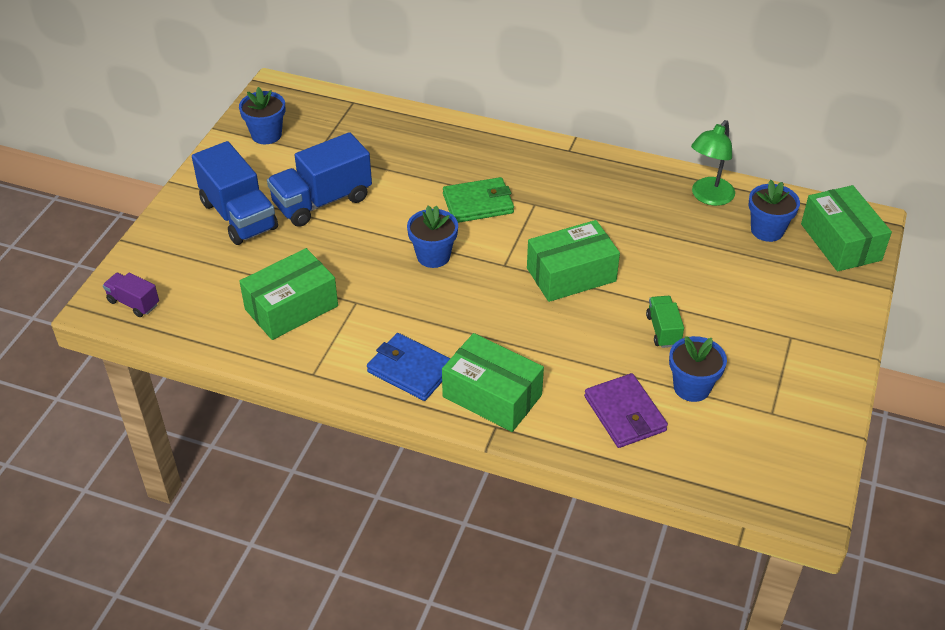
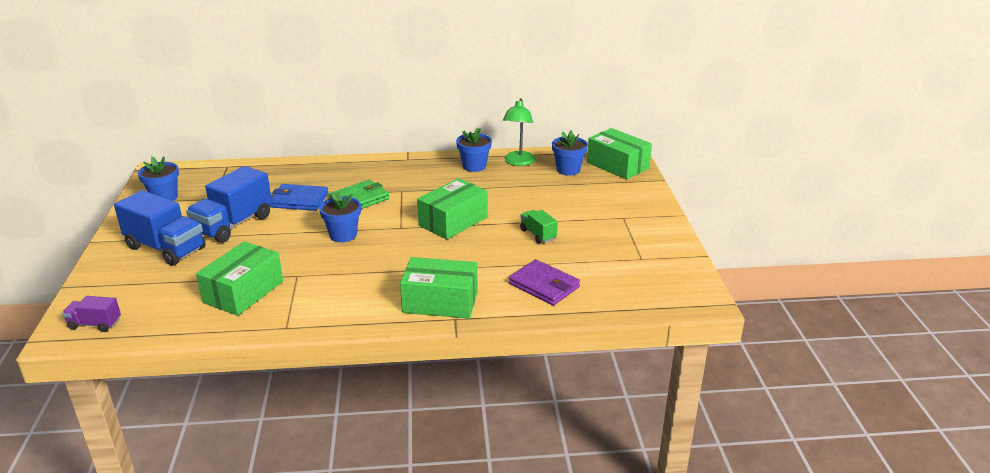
camera: 25 degrees left, 15 degrees down
blue wallet [367,333,451,401] -> blue wallet moved to [269,184,328,211]
blue flower pot [669,336,727,402] -> blue flower pot moved to [456,128,492,172]

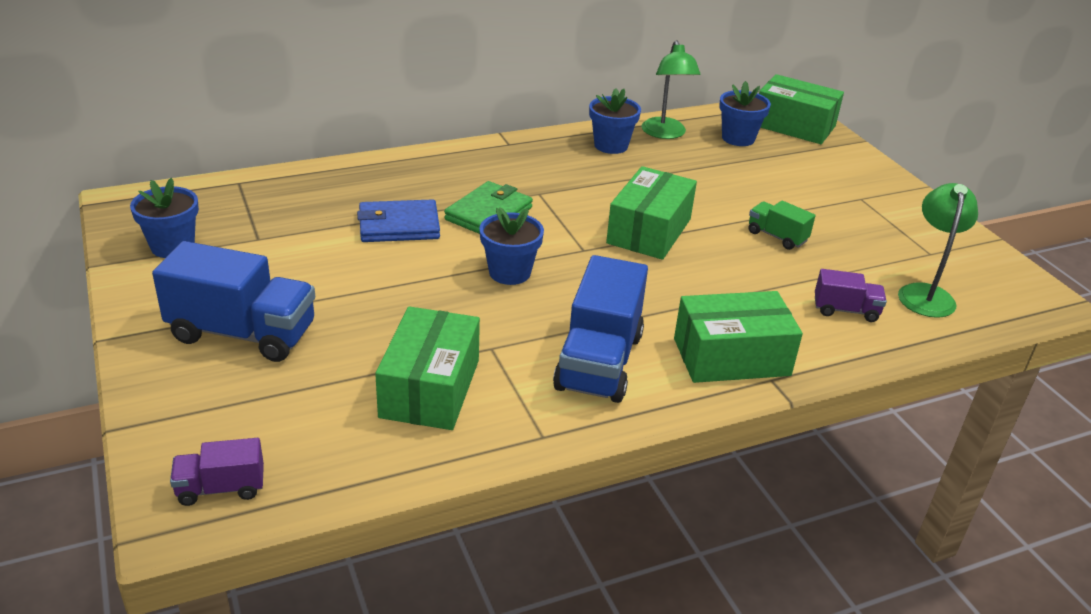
camera: 20 degrees left, 5 degrees up
blue truck [186,166,272,243] -> blue truck moved to [553,255,648,403]
purple wallet [509,259,580,306] -> purple truck [815,269,887,322]
none -> green lamp [898,183,978,318]

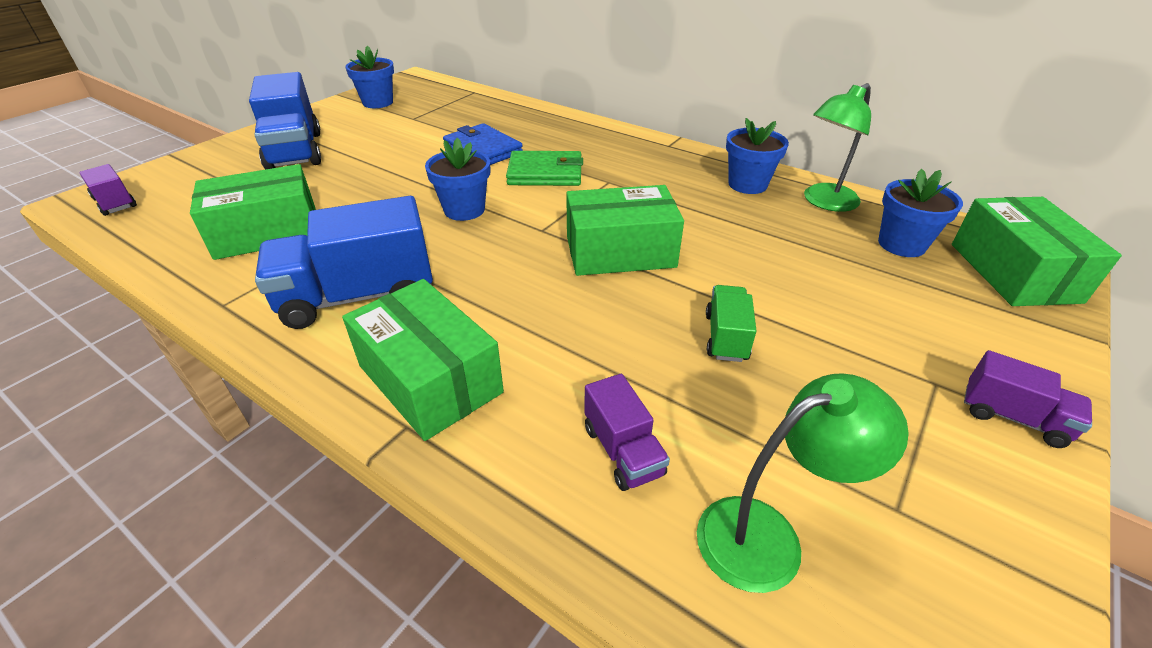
camera: 60 degrees right, 5 degrees up
none -> purple truck [964,350,1092,448]

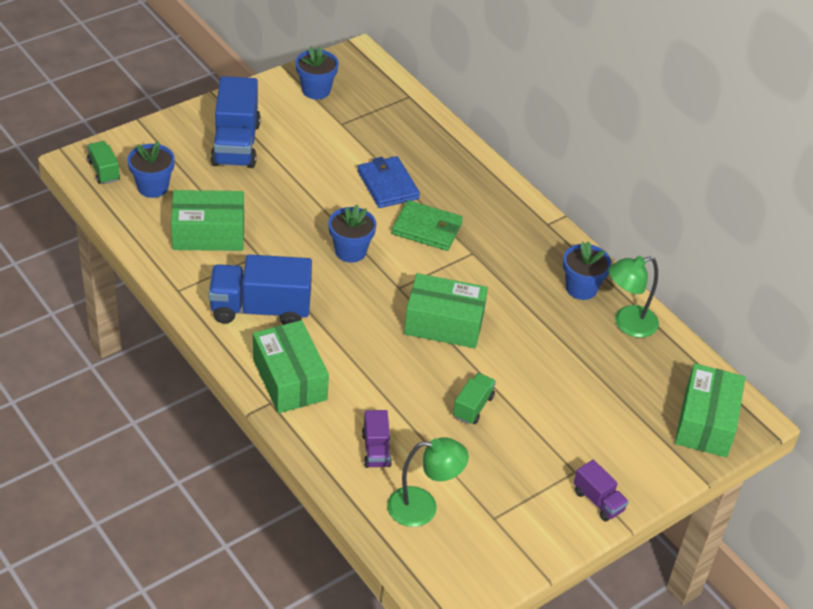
camera: 15 degrees right, 5 degrees up
purple truck [79,164,137,216] -> green truck [87,141,120,184]
blue flower pot [878,169,963,257] -> blue flower pot moved to [127,141,175,198]

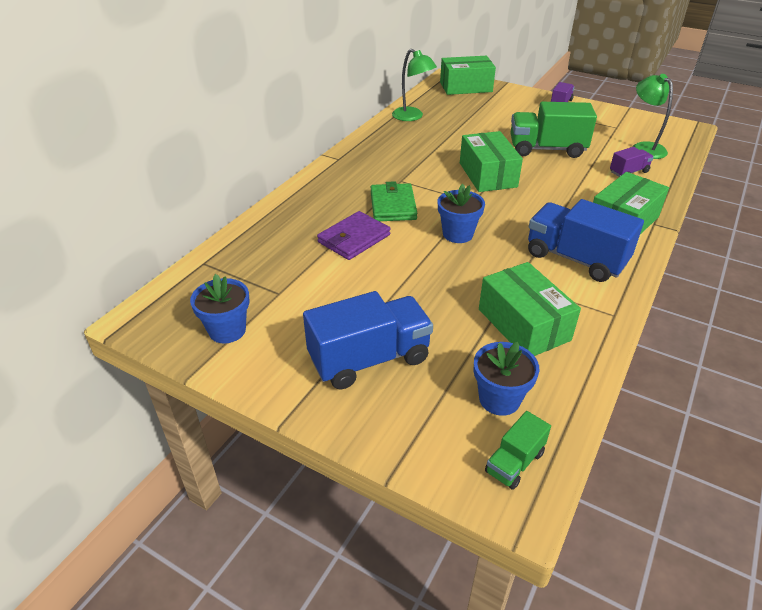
camera: 110 degrees left, 5 degrees down
blue truck [209,255,312,325] -> blue truck turned 150 degrees clockwise [528,199,644,282]
blue wallet [358,156,420,208] -> purple wallet [317,211,390,260]
green truck [453,373,496,424] -> green truck [510,102,597,158], size x1.96
blue flower pot [563,241,612,300] -> none

